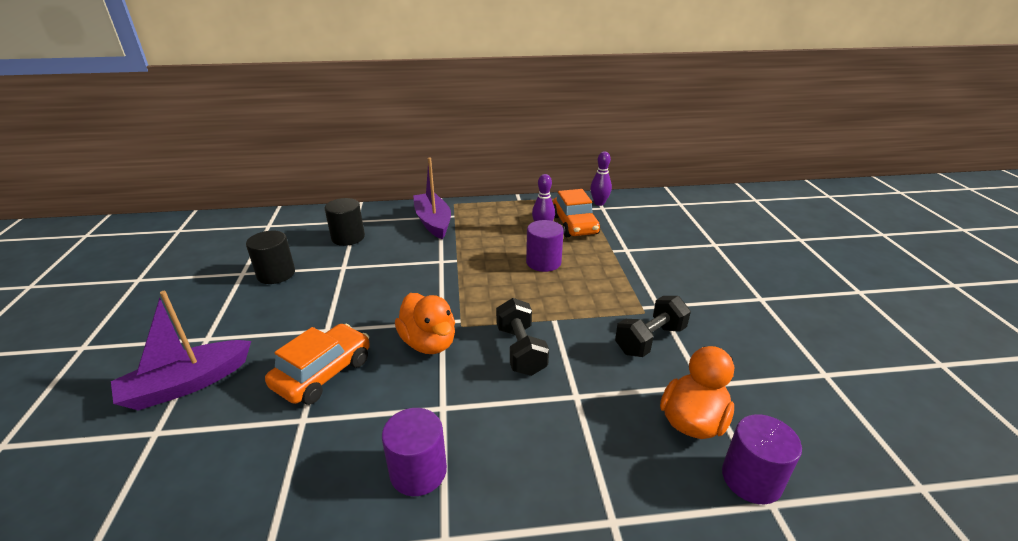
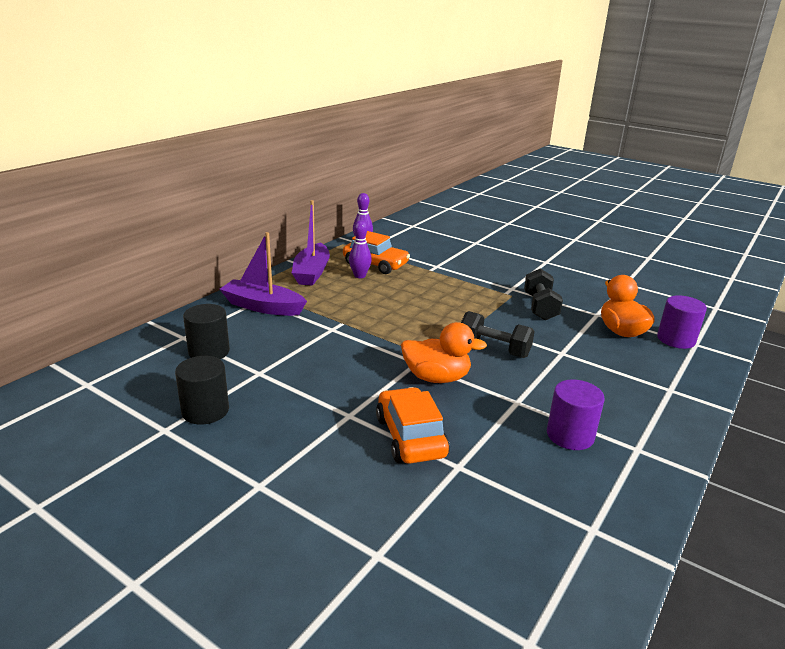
camera: 50 degrees left, 5 degrees down
purple boat [111,291,251,410] -> purple boat moved to [292,200,330,286]
purple cylinder [526,220,564,272] -> none

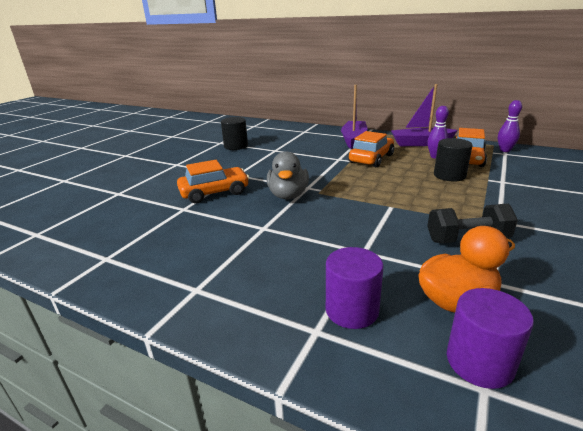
camera: 85 degrees right, 0 degrees up
black cylinder [183,304,230,359] -> black cylinder moved to [434,138,473,181]
orange duck [401,322,487,383] -> grey duck [267,152,309,200]
black dumbbell [461,311,535,358] -> none
purple cylinder [547,379,605,450] -> purple cylinder moved to [326,247,384,329]
none -> orange car [349,131,394,167]

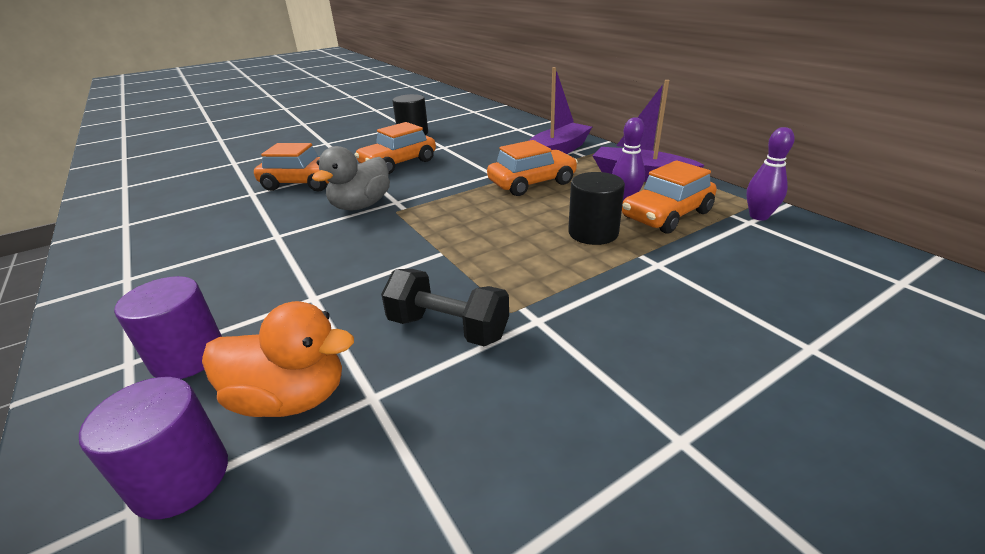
camera: 30 degrees right, 5 degrees up
none -> orange car [355,122,436,174]

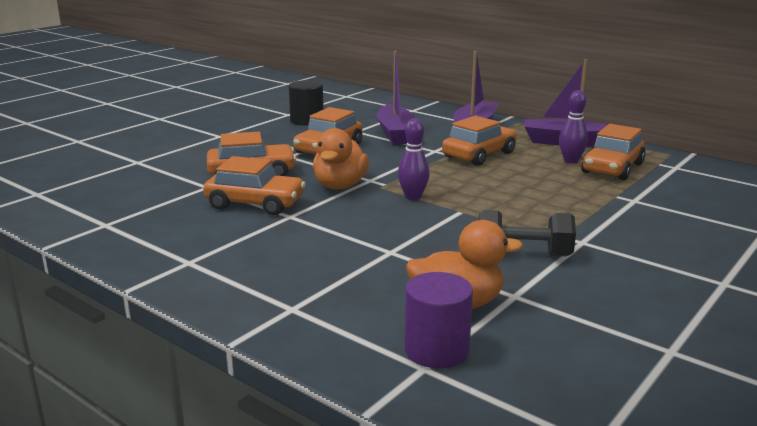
camera: 20 degrees left, 10 degrees down
purple cylinder [114,276,222,379] -> none
grey duck [312,146,390,211] -> orange duck [313,128,369,190]
black cylinder [568,172,625,245] -> none
purple bowling pin [746,127,795,221] -> purple bowling pin moved to [398,119,430,200]
none -> orange car [203,156,306,215]
none -> purple boat [377,51,416,145]

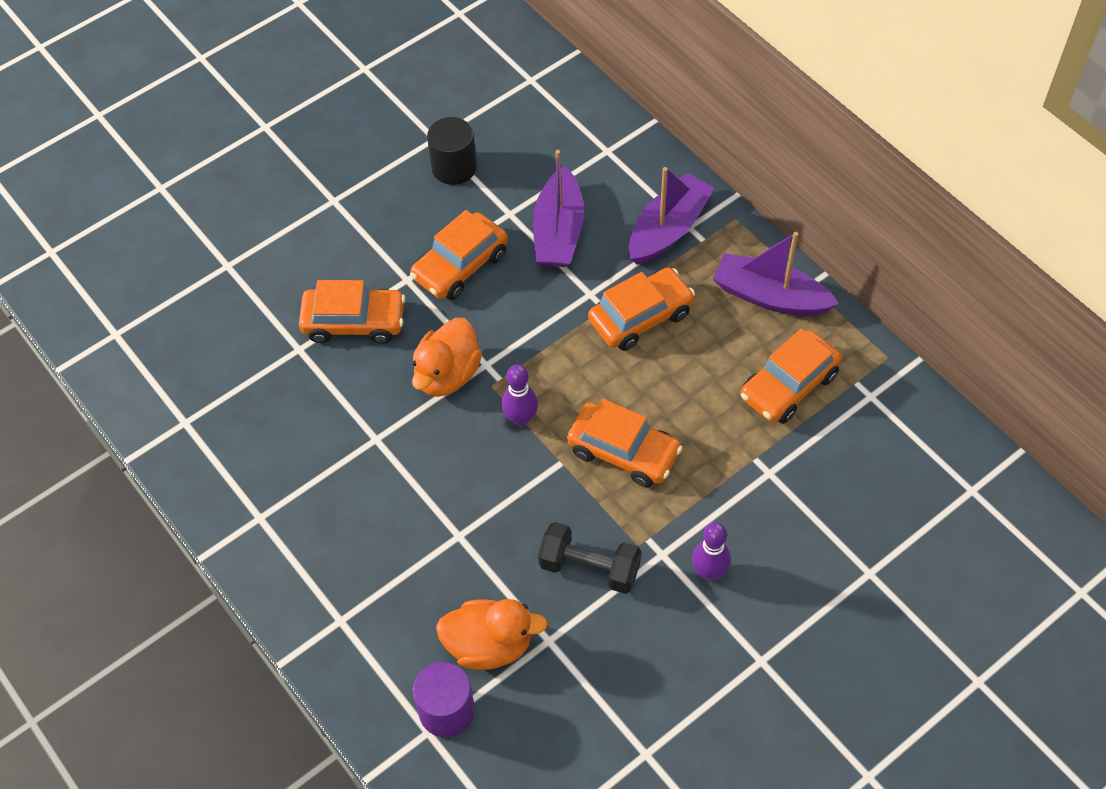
camera: 15 degrees right, 35 degrees up
orange car [203,156,306,215] -> orange car moved to [567,399,683,487]
purple bowling pin [559,90,588,164] -> purple bowling pin moved to [692,522,731,581]

